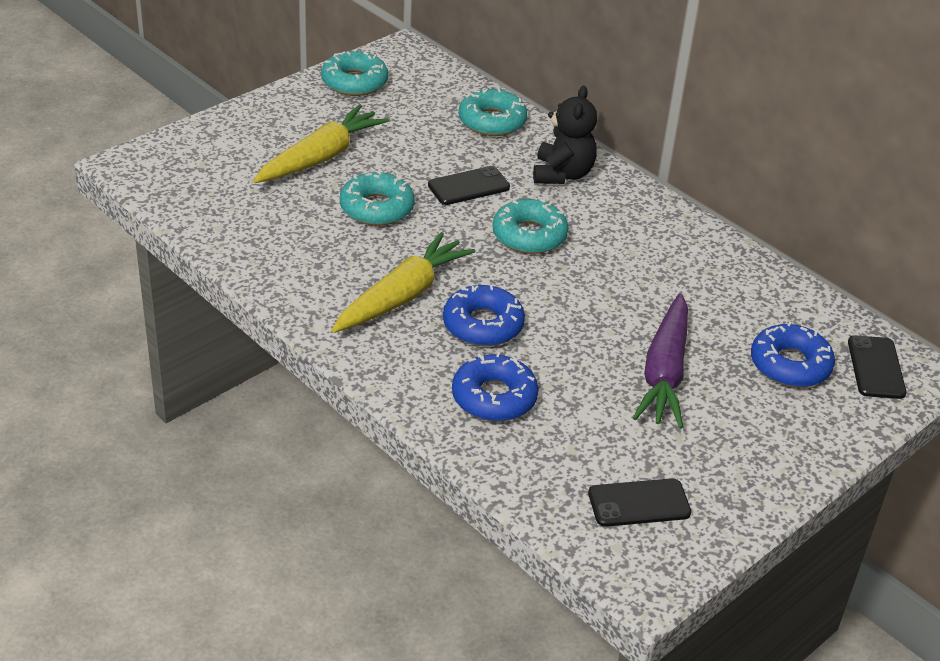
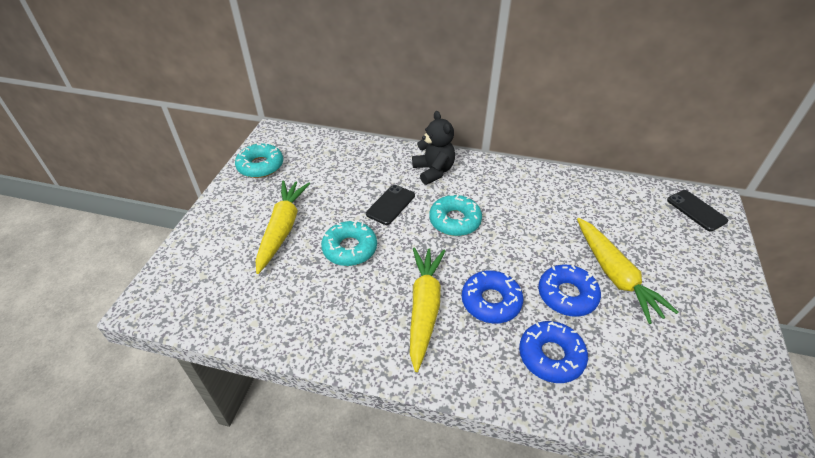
camera: 30 degrees left, 5 degrees up
turquoise donut [459,88,527,136] -> none
black phone [588,478,691,527] -> none
purple carrot [633,293,688,428] -> yellow carrot [577,218,678,324]
blue donut [751,321,835,387] -> blue donut moved to [538,265,601,317]

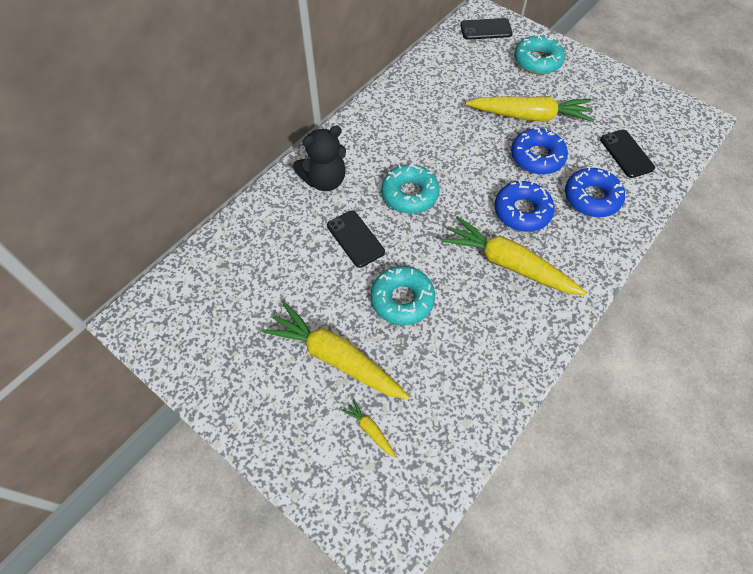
camera: 65 degrees left, 15 degrees up
turquoise donut [235,143,283,178] -> turquoise donut moved to [514,34,565,74]
black teddy bear [412,111,455,185] -> black teddy bear turned 150 degrees clockwise [293,126,346,191]
none -> yellow carrot [342,399,396,457]
none -> black phone [600,130,655,178]

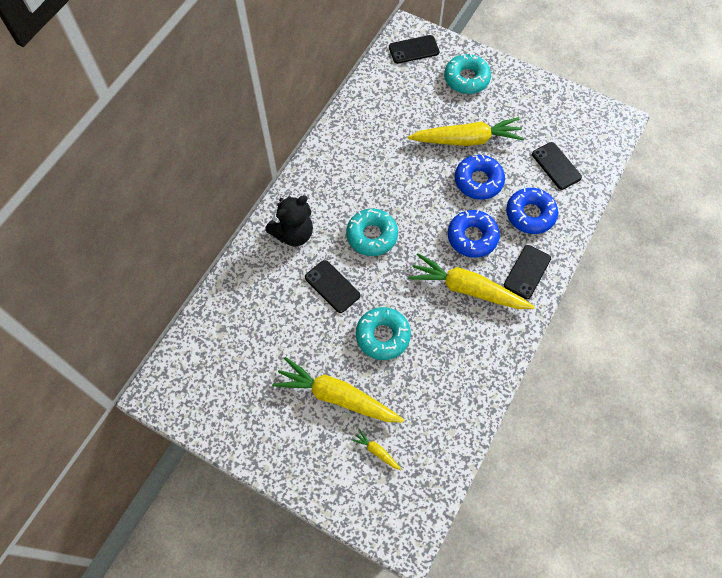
camera: 10 degrees left, 5 degrees up
none -> black phone [504,245,551,299]

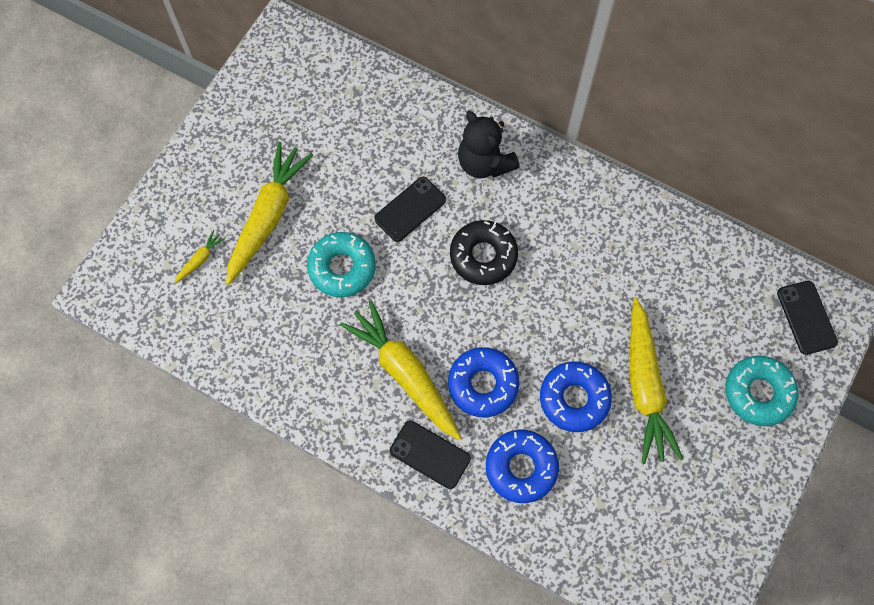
camera: 90 degrees right, 5 degrees up
turquoise donut [346,208,398,256] -> black donut [450,220,518,285]
yellow carrot [408,253,535,309] -> yellow carrot turned 60 degrees counterclockwise [340,300,462,440]
black phone [532,142,582,190] -> none

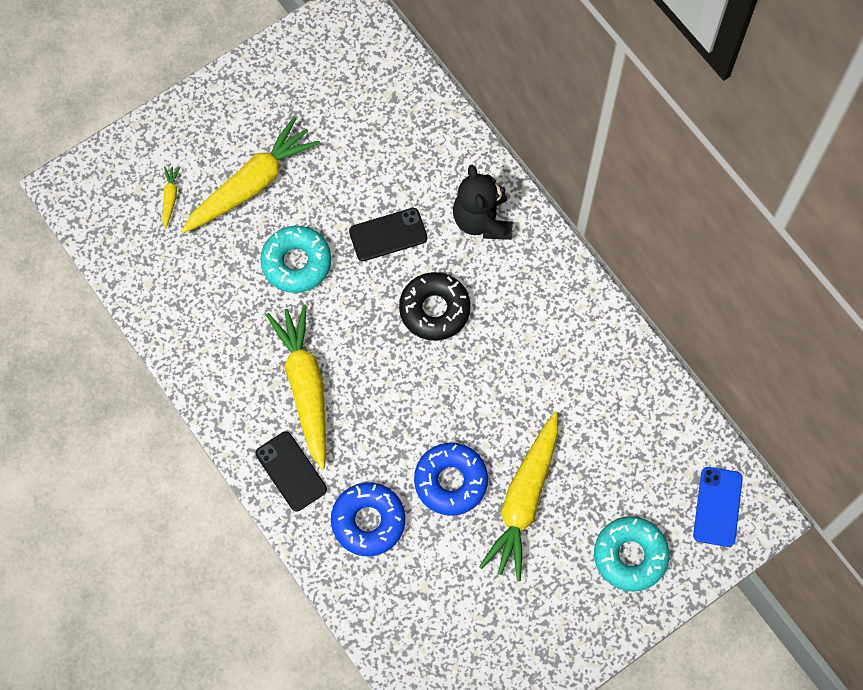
camera: 25 degrees right, 0 degrees up
yellow carrot [174,230,225,284] -> yellow carrot turned 60 degrees counterclockwise [163,166,180,229]
blue donut [448,347,519,417] -> none
black phone [777,281,838,355] -> blue phone [693,467,743,547]

